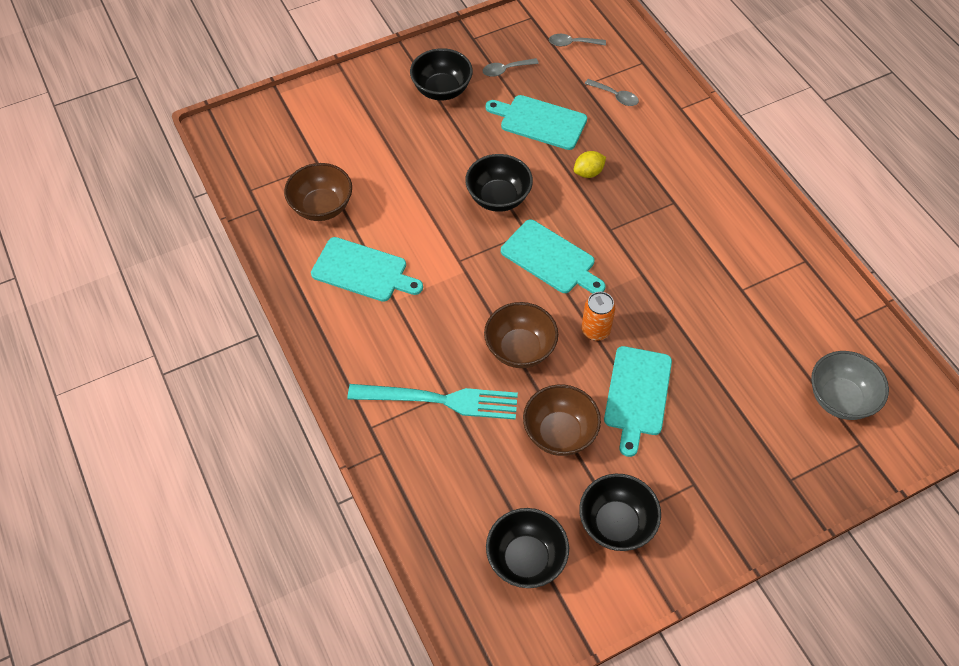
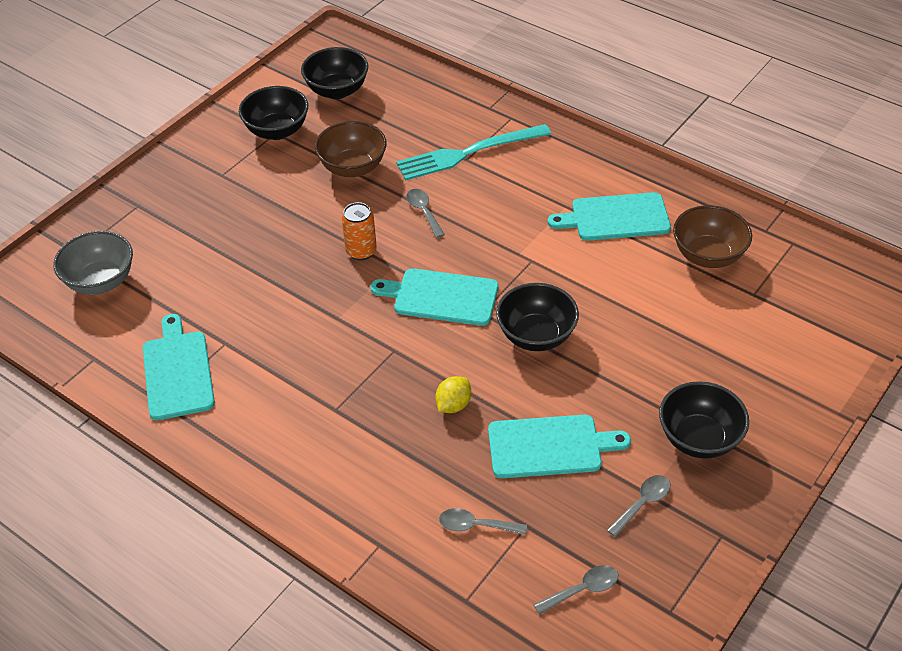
camera: 155 degrees right, 10 degrees down
brown bowl [484,302,558,368] -> grey spoon [407,189,445,238]
turquoise cutting board [604,346,672,457] -> turquoise cutting board moved to [143,314,215,420]

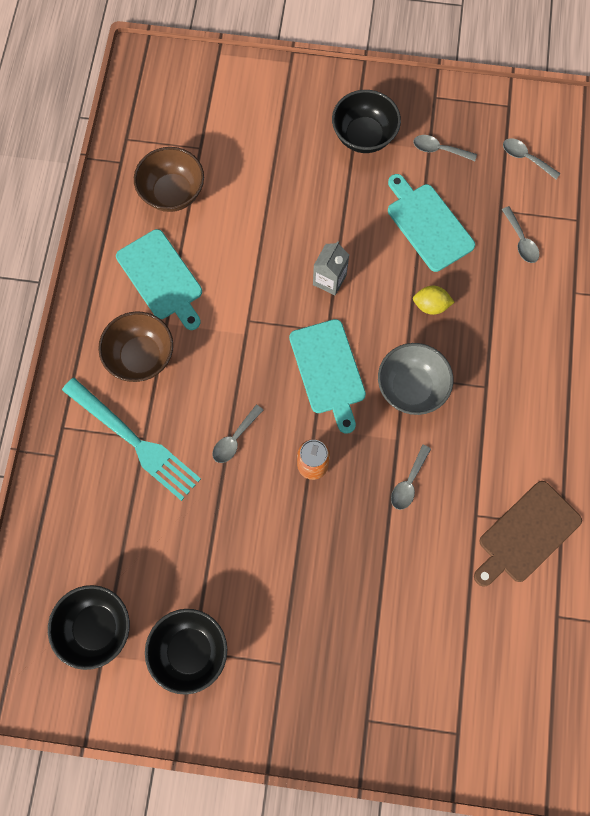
camera: 120 degrees left, 25 degrees up
grey bowl [53,231,133,295] -> grey bowl moved to [378,343,453,415]
turquoise cutting board [143,314,215,420] -> brown cutting board [474,481,582,587]
brown bowl [315,121,387,177] -> brown bowl moved to [98,312,173,382]
black bowl [496,283,579,351] -> grey carton [313,241,349,295]
none -> grey spoon [391,444,431,510]

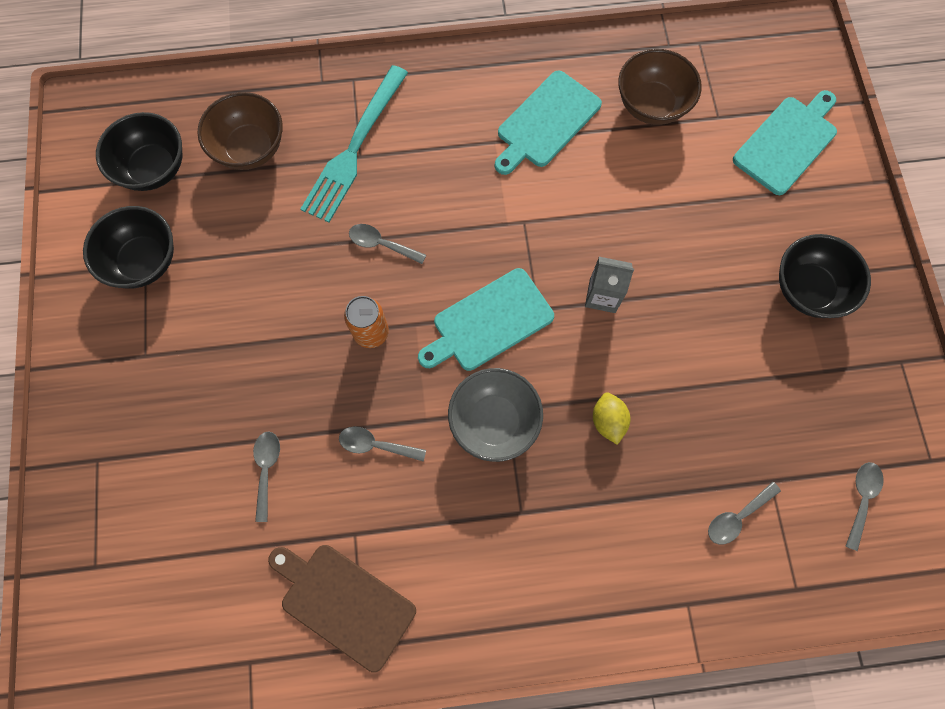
camera: 75 degrees right, 0 degrees up
brown bowl [98,312,173,382] -> brown bowl moved to [197,92,283,170]
turquoise cutting board [388,174,475,272] -> turquoise cutting board moved to [733,90,837,195]
grey spoon [413,135,477,161] -> grey spoon moved to [253,431,280,522]

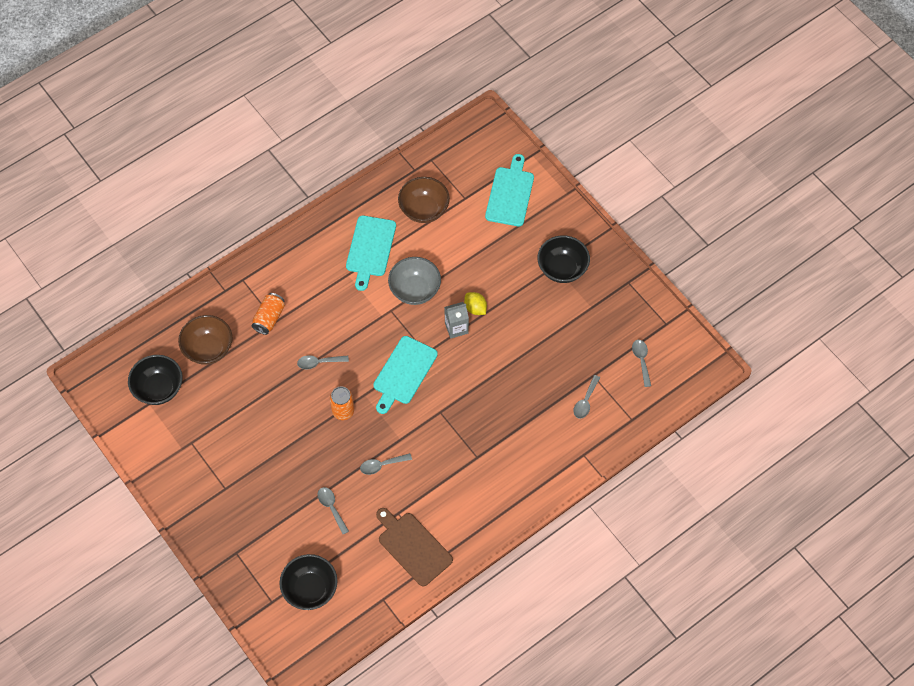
camera: 30 degrees left, 10 degrees down
black bowl [83,206,174,288] -> black bowl moved to [279,554,338,610]
brown cutting board [268,545,416,673] -> brown cutting board turned 45 degrees clockwise [376,508,453,586]
turquoise fork [301,65,408,223] -> orange can [252,293,285,335]
grey bowl [448,368,543,462] -> grey bowl moved to [388,257,441,305]
yellow lemon [593,393,630,445] -> yellow lemon moved to [464,292,487,315]

